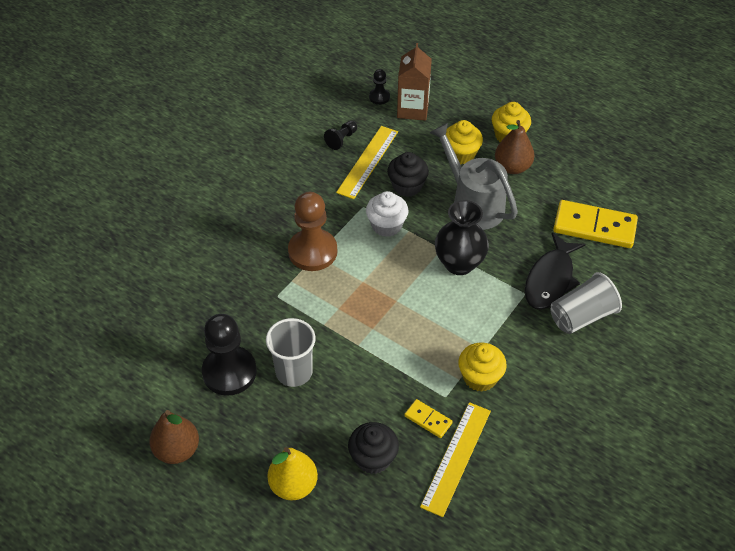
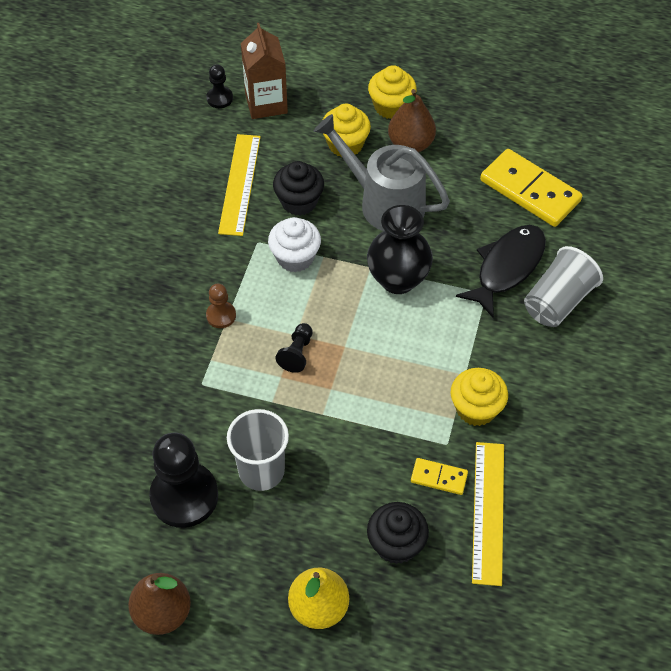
camera: 20 degrees left, 5 degrees up
brown pawn [288,192,337,271] -> brown pawn [206,284,236,328], size x0.48
black pawn [324,121,357,150] -> black pawn moved to [276,323,313,373]
black fish [525,232,585,310] -> black fish turned 150 degrees counterclockwise [456,225,546,318]
yellow domino [553,200,638,248] -> yellow domino turned 45 degrees clockwise [480,149,582,227]

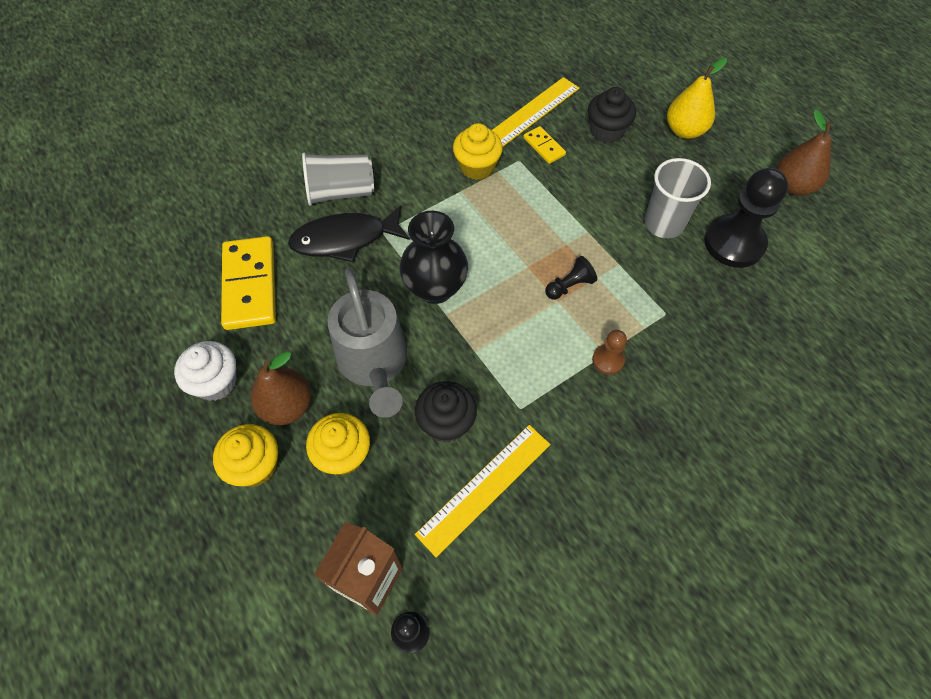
camera: 140 degrees left, 5 degrees up
white cupcake [268,217,321,272] -> white cupcake moved to [174,341,237,401]

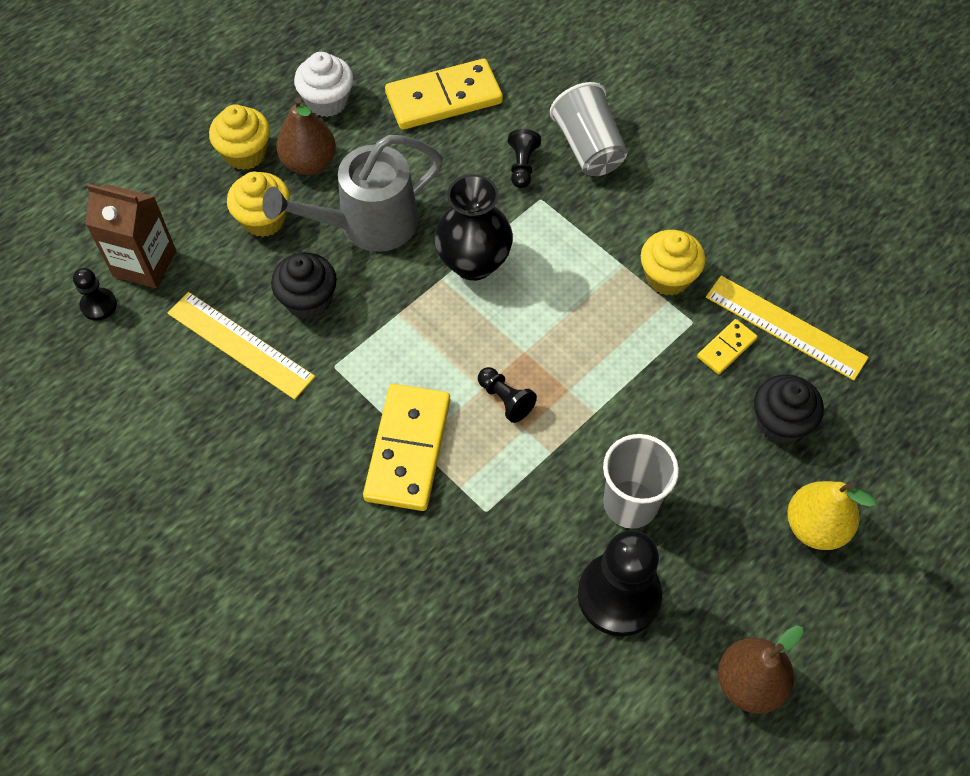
camera: 80 degrees right, 0 degrees up
black fish [288,205,410,262] -> black pawn [508,129,541,188]
brown pawn [592,330,627,375] -> yellow domino [363,384,451,511]

